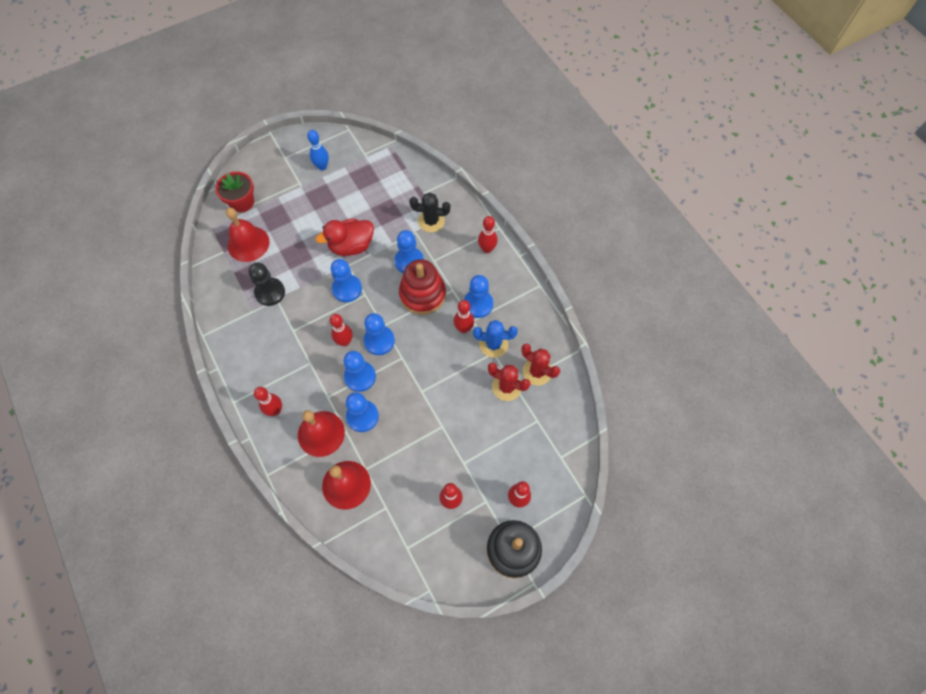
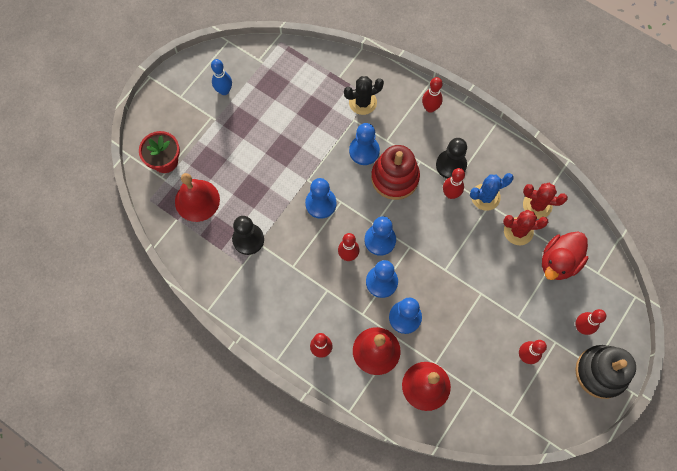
camera: 25 degrees left, 5 degrees up
red duck [316,219,374,256] -> red duck moved to [542,231,588,280]
blue pawn [464,275,493,318] -> black pawn [436,138,467,179]

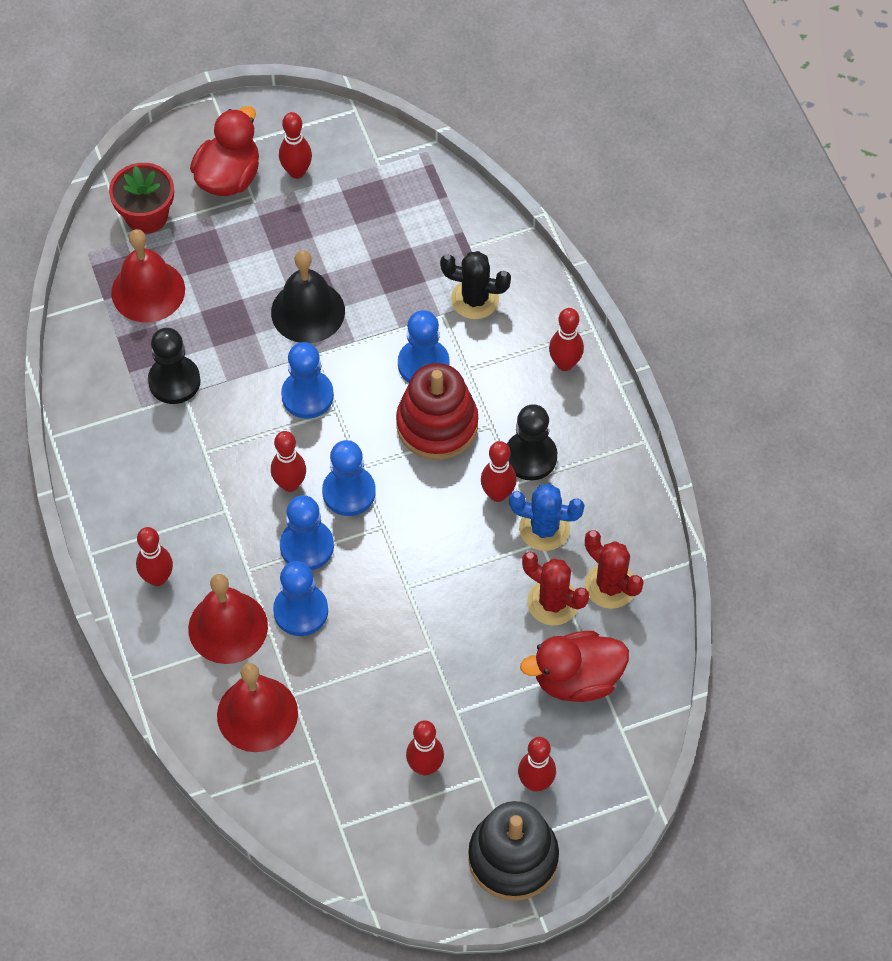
camera: 35 degrees right, 10 degrees down
blue bowling pin [211,59,232,95] -> red bowling pin [279,112,312,179]
none -> red duck [190,106,259,196]
none -> black bell [271,250,345,343]

